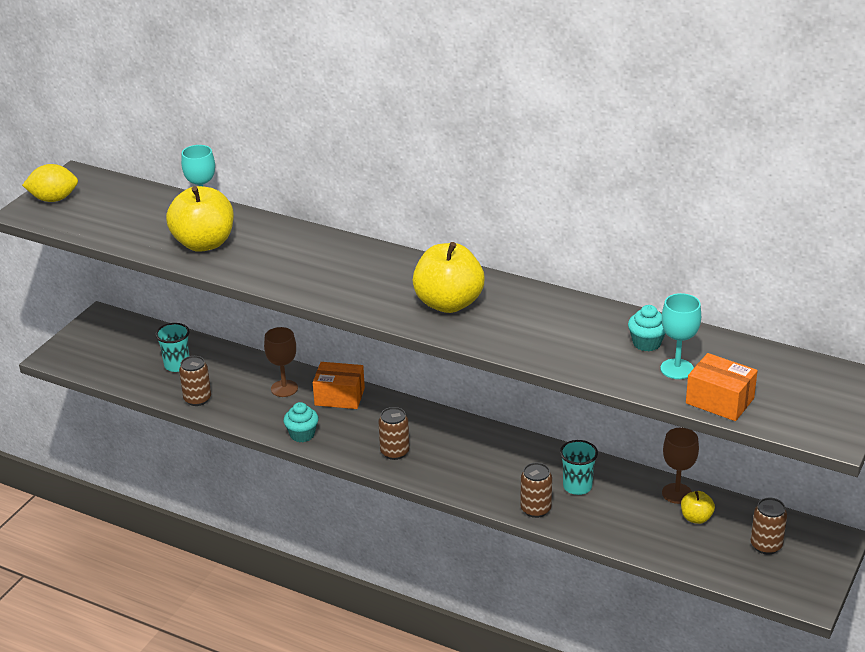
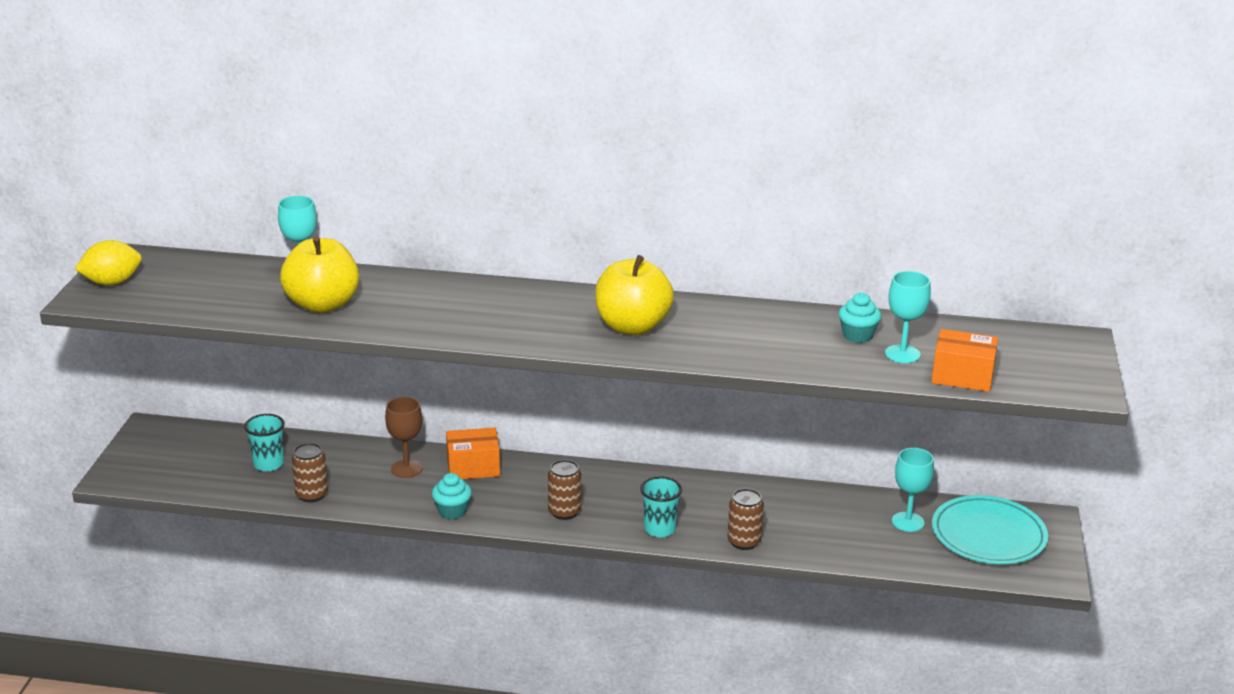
camera: 20 degrees left, 5 degrees down
turquoise cup [560,440,598,495] -> turquoise cup moved to [640,477,682,537]
brown goblet [662,428,699,504] -> none
yellow apple [681,491,715,524] -> turquoise goblet [892,448,934,532]
brown can [751,498,787,555] -> turquoise plate [932,495,1048,564]

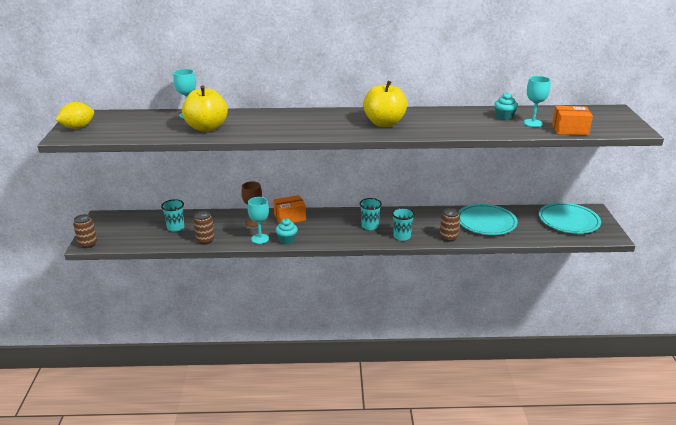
camera: 10 degrees left, 0 degrees up
brown can [548,460,581,520] -> brown can moved to [73,214,97,248]
turquoise goblet [892,448,934,532] -> turquoise goblet moved to [248,197,269,244]
none -> turquoise cup [360,198,382,230]
none -> turquoise plate [459,204,518,235]

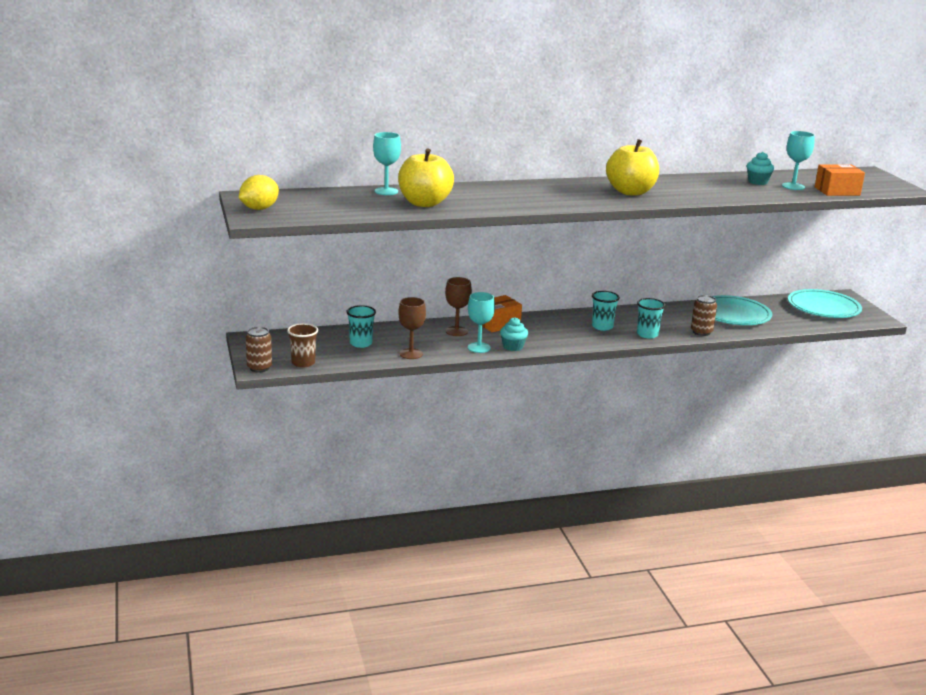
camera: 15 degrees left, 5 degrees down
brown can [193,211,214,245] -> brown goblet [398,297,426,359]
none -> brown cup [287,323,318,368]

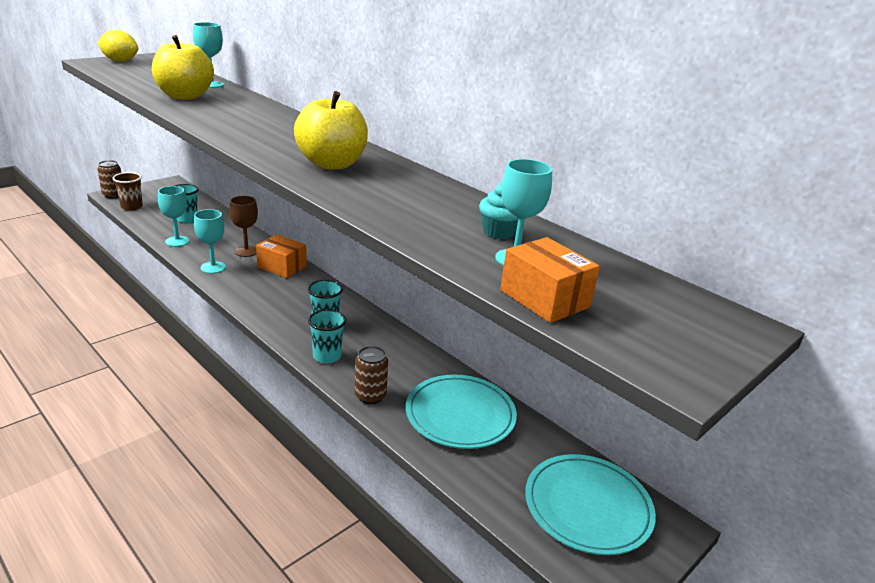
camera: 60 degrees right, 5 degrees up
brown goblet [398,297,426,359] -> turquoise goblet [158,186,189,247]
turquoise cupcake [500,317,528,351] -> none

